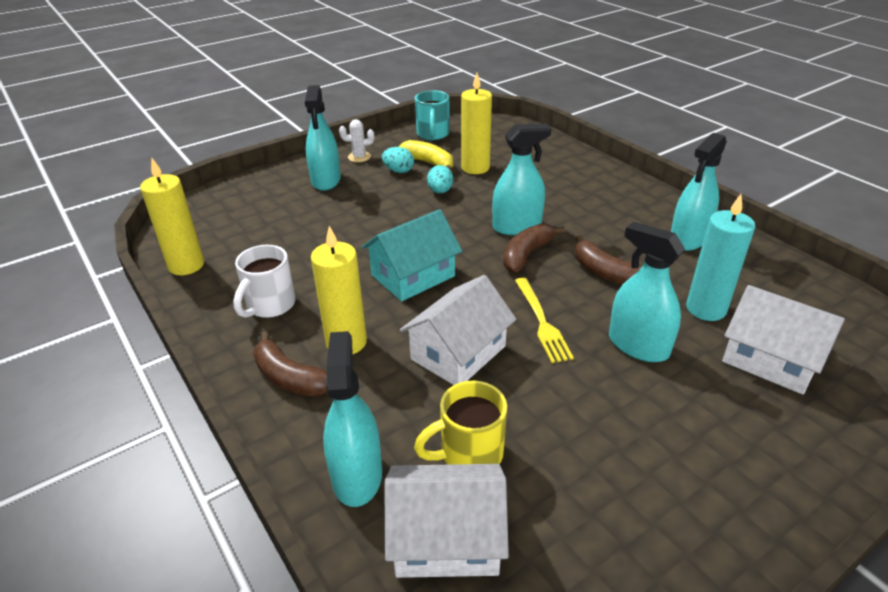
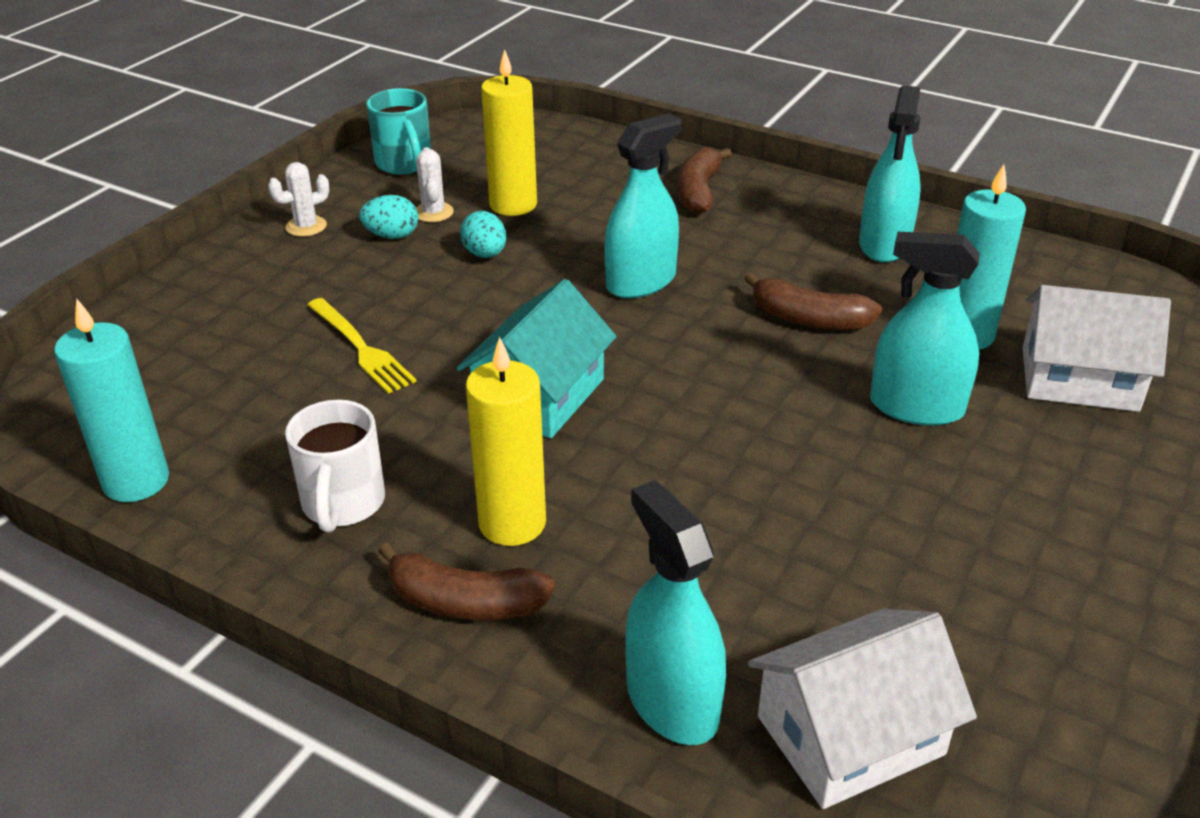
camera: 25 degrees left, 0 degrees up
yellow candle [140,158,204,275] -> turquoise candle [54,299,169,502]
turquoise spray bottle [305,85,341,191] -> none
yellow banana [398,140,453,172] -> white cactus [416,147,454,222]
white house [400,275,516,385] -> none
yellow mug [414,381,507,465] -> none
brown banana [503,223,565,273] -> brown banana moved to [677,147,732,214]
yellow fork [515,278,574,363] -> yellow fork moved to [307,298,417,394]

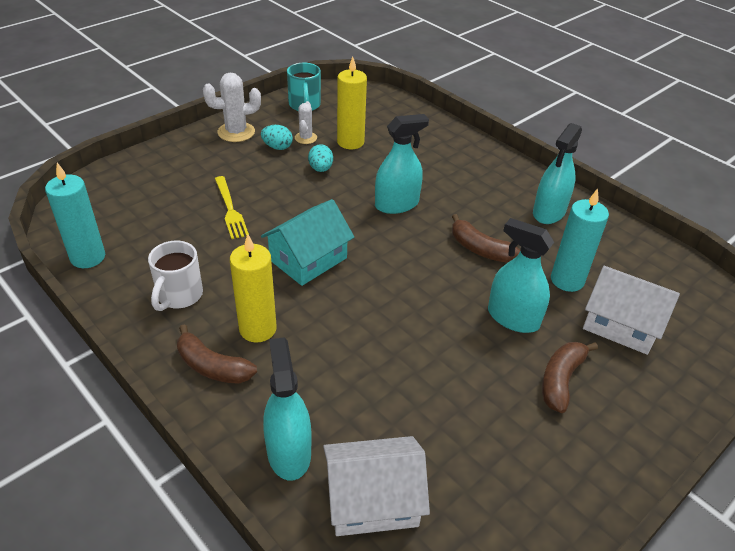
camera: 15 degrees right, 5 degrees up
white cactus [268,162,329,237] -> white cactus [203,73,261,142], size x1.65
brown banana [677,147,732,214] -> brown banana moved to [542,342,598,413]

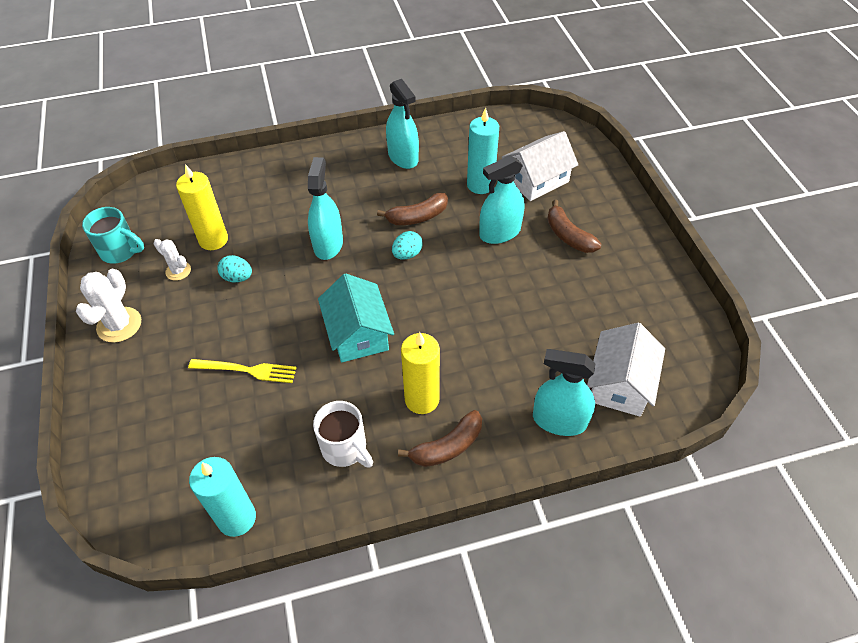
camera: 60 degrees left, 10 degrees up
turquoise egg [261,125,293,150] -> turquoise egg moved to [392,231,423,260]

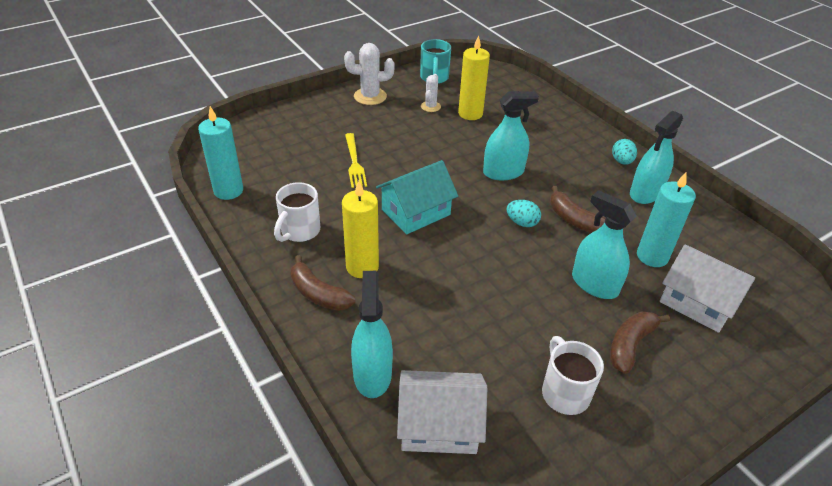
camera: 70 degrees right, 10 degrees down
turquoise egg [217,255,252,283] -> turquoise egg moved to [612,139,637,165]
none -> white mug [542,336,604,415]

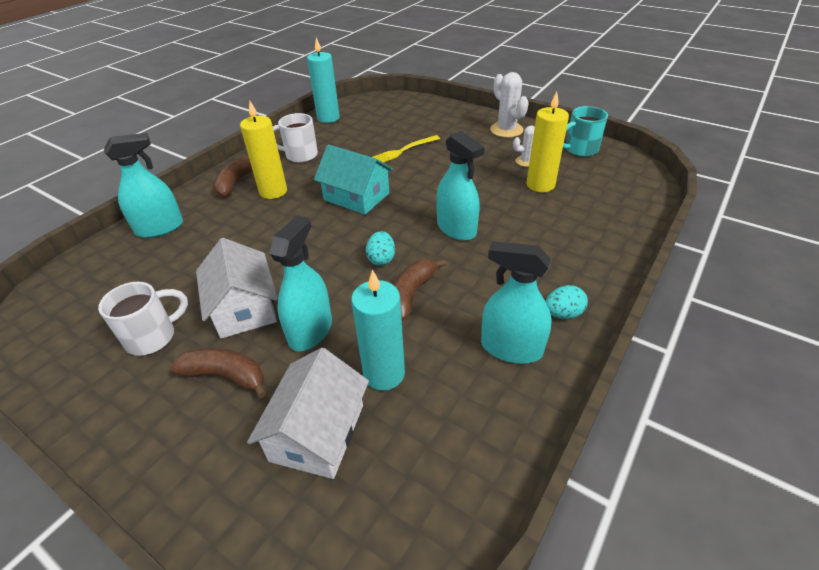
camera: 70 degrees right, 0 degrees up
white house [397,370,487,454] -> white house moved to [196,238,278,339]

